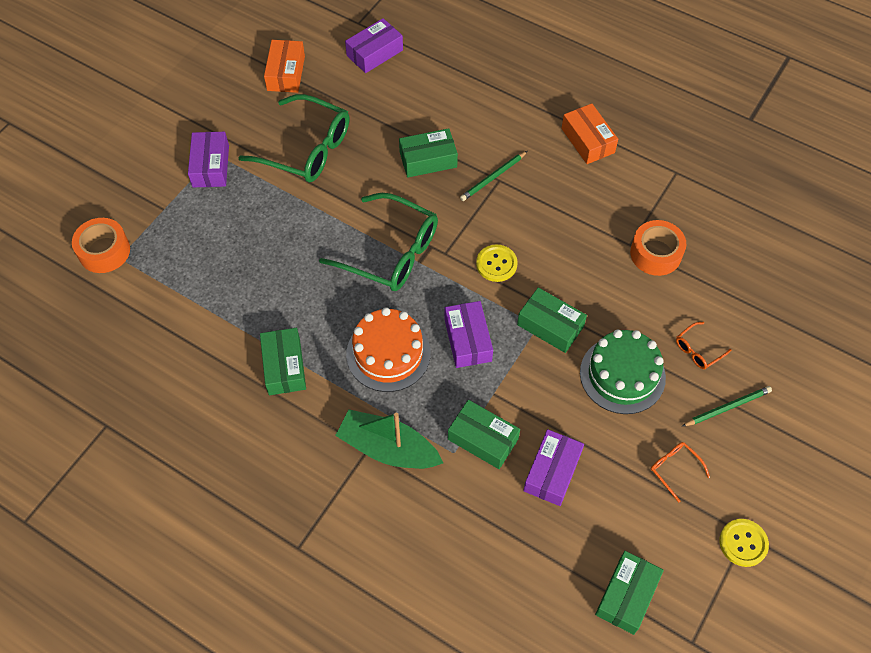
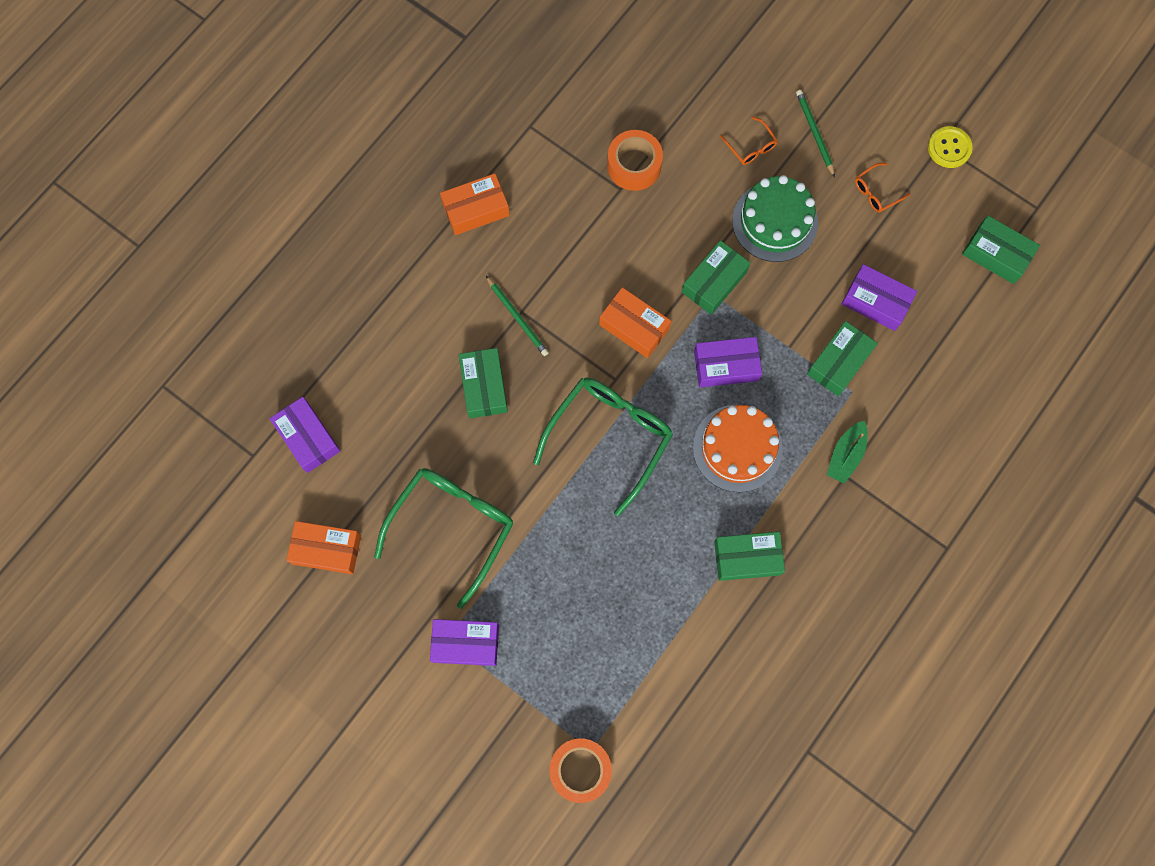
camera: 85 degrees left, 15 degrees up
green boat [335,409,443,469] -> green boat [827,420,868,484], size x0.62
yellow button [476,245,518,282] -> orange box [599,287,671,358]

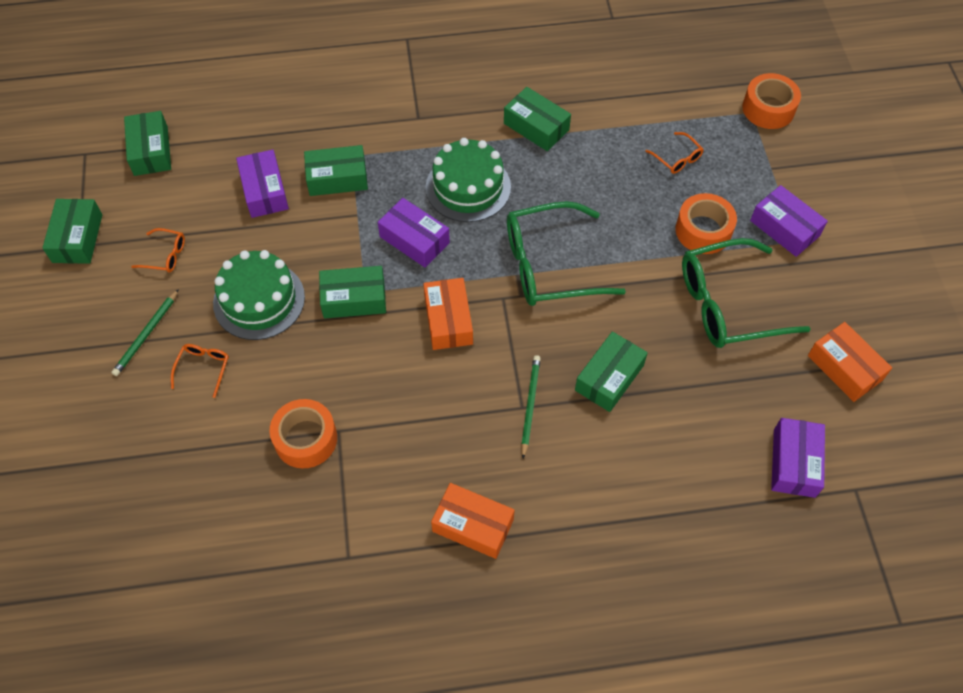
camera: 135 degrees left, 15 degrees down
orange cake [693,405,783,492] -> green cake [426,138,511,222]
green boat [827,420,868,484] -> none
yellow button [928,126,973,168] -> green box [42,199,102,264]
none -> orange glasses [645,132,704,174]
none -> orange tape [675,193,737,254]

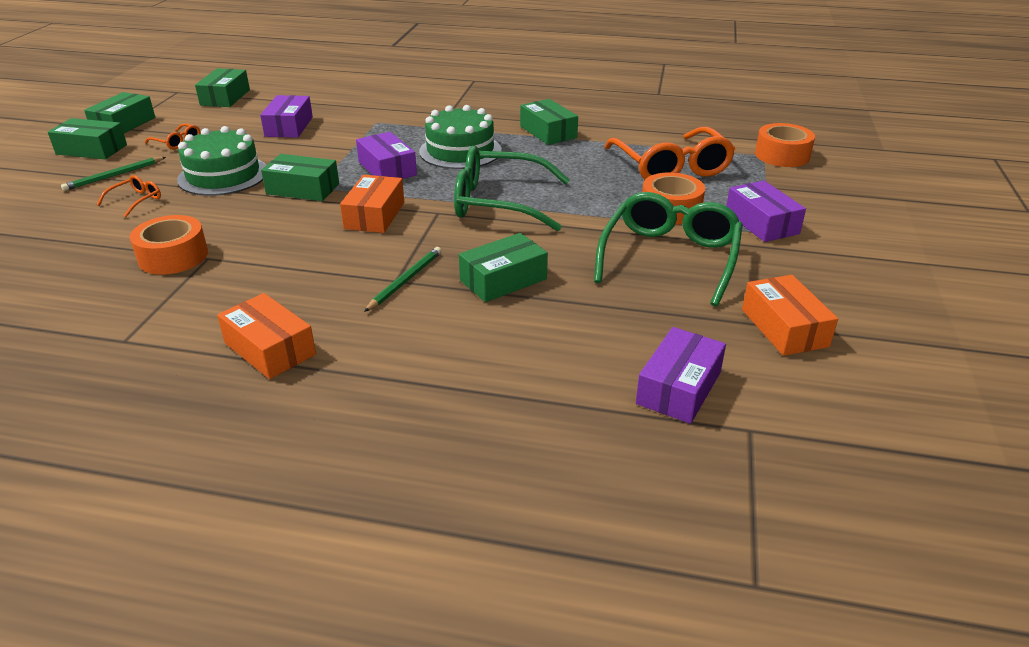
camera: 20 degrees right, 25 degrees down
green box [304,145,368,196] -> green box moved to [48,118,127,159]
orange glasses [645,132,704,174] -> orange glasses [604,127,735,179], size x2.31
green glasses [682,238,811,348] -> green glasses turned 105 degrees clockwise [594,192,743,306]

